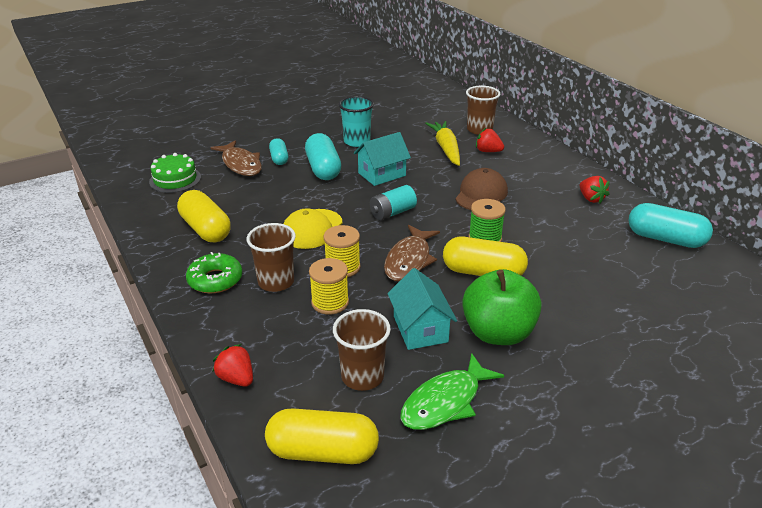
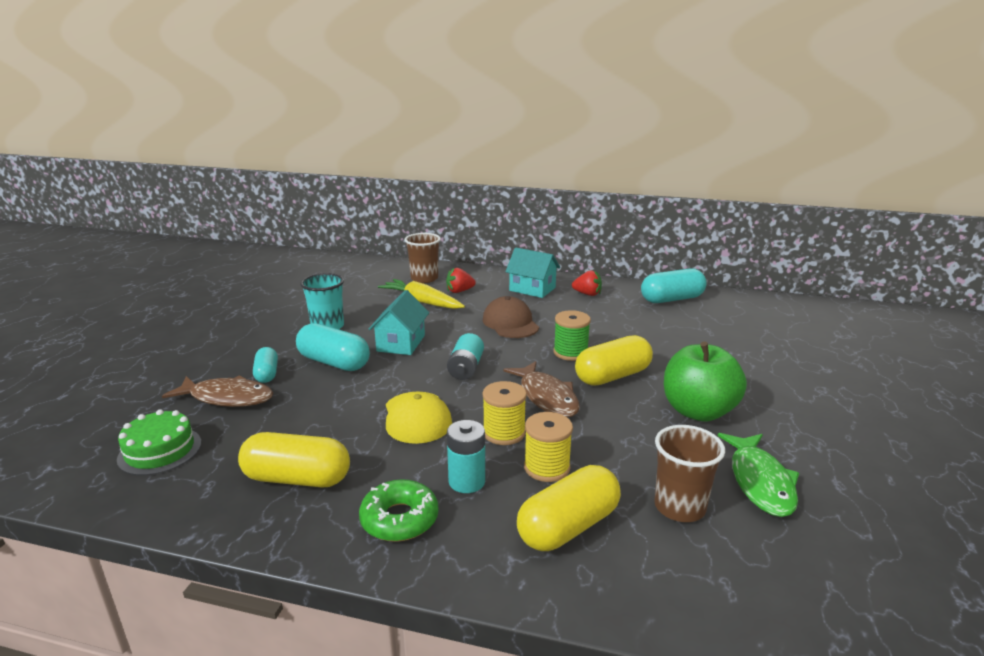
camera: 45 degrees left, 10 degrees down
red strawberry [213,344,253,386] -> none
brown cup [246,223,296,292] -> turquoise battery [447,420,485,493]
yellow capsule [265,408,379,464] -> yellow capsule moved to [517,465,621,551]
turquoise capsule [269,138,288,165] -> turquoise capsule turned 45 degrees clockwise [253,347,278,383]
turquoise house [388,268,457,350] -> turquoise house moved to [505,247,560,298]

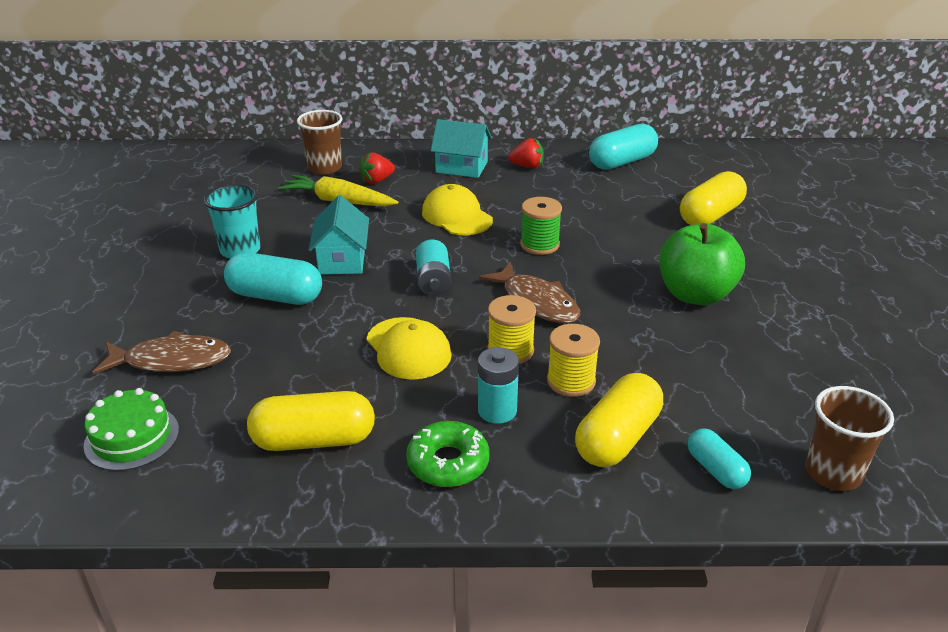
camera: 15 degrees left, 10 degrees up
turquoise capsule [253,347,278,383] -> turquoise capsule moved to [688,428,751,489]
brown cap [483,296,539,338] -> yellow cap [422,184,493,235]
yellow capsule [575,335,653,386] -> yellow capsule moved to [680,171,747,225]
brown cup [654,425,725,522] -> brown cup moved to [805,386,894,491]
green fish [718,433,799,517] -> none

